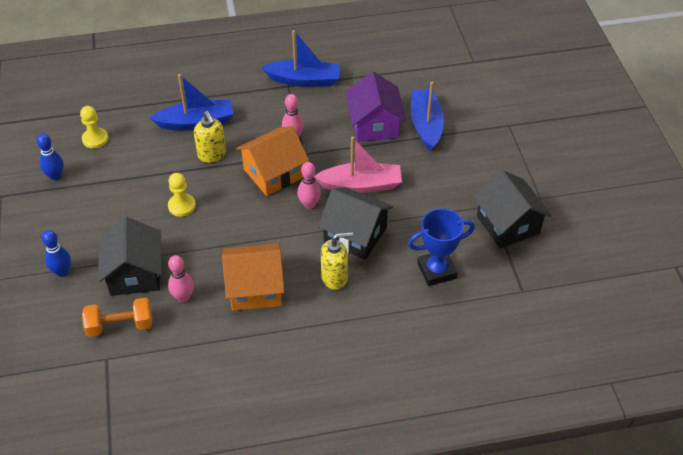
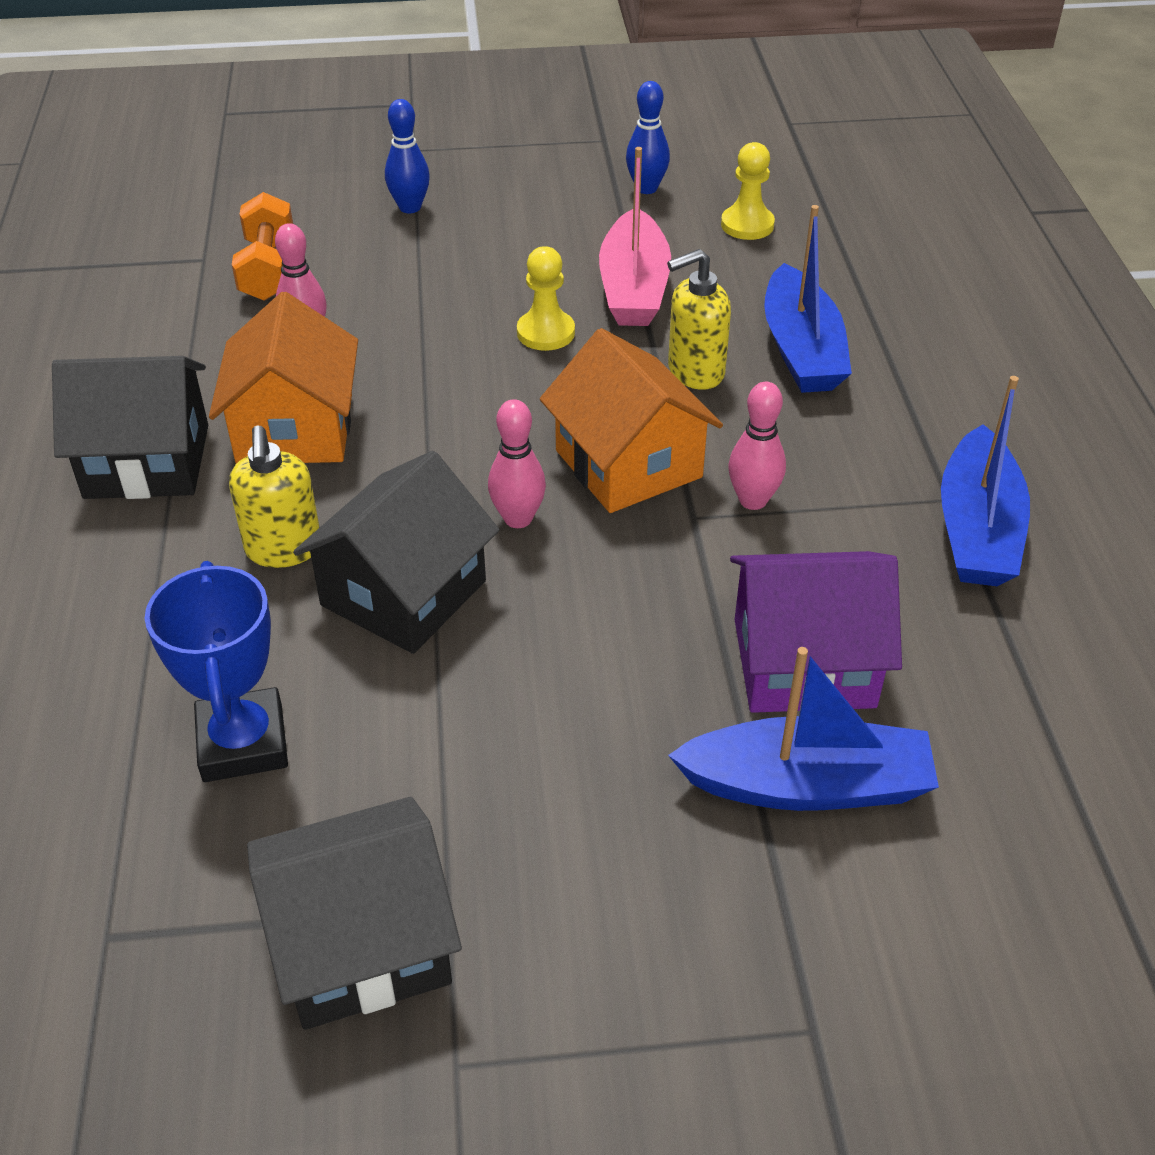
camera: 95 degrees right, 5 degrees down
black house [98,217,162,296] -> black house moved to [52,356,208,499]
pink boat [314,137,402,193] -> pink boat moved to [599,147,671,326]

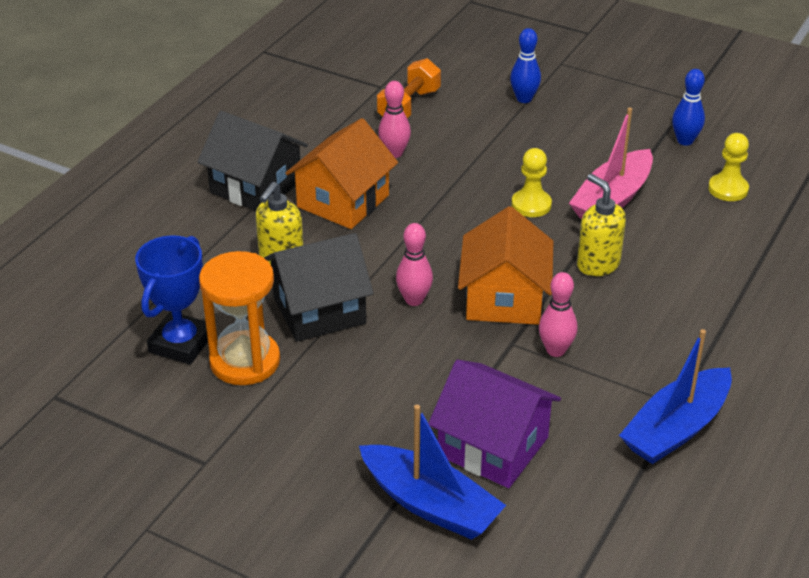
camera: 35 degrees right, 5 degrees down
black house [247,797,462,1030] -> none
yellow soap dispenser [667,249,731,390] -> yellow soap dispenser turned 45 degrees clockwise [577,174,626,276]
blue boat [764,205,852,393] -> none
none -> orange hourglass [199,251,280,385]

